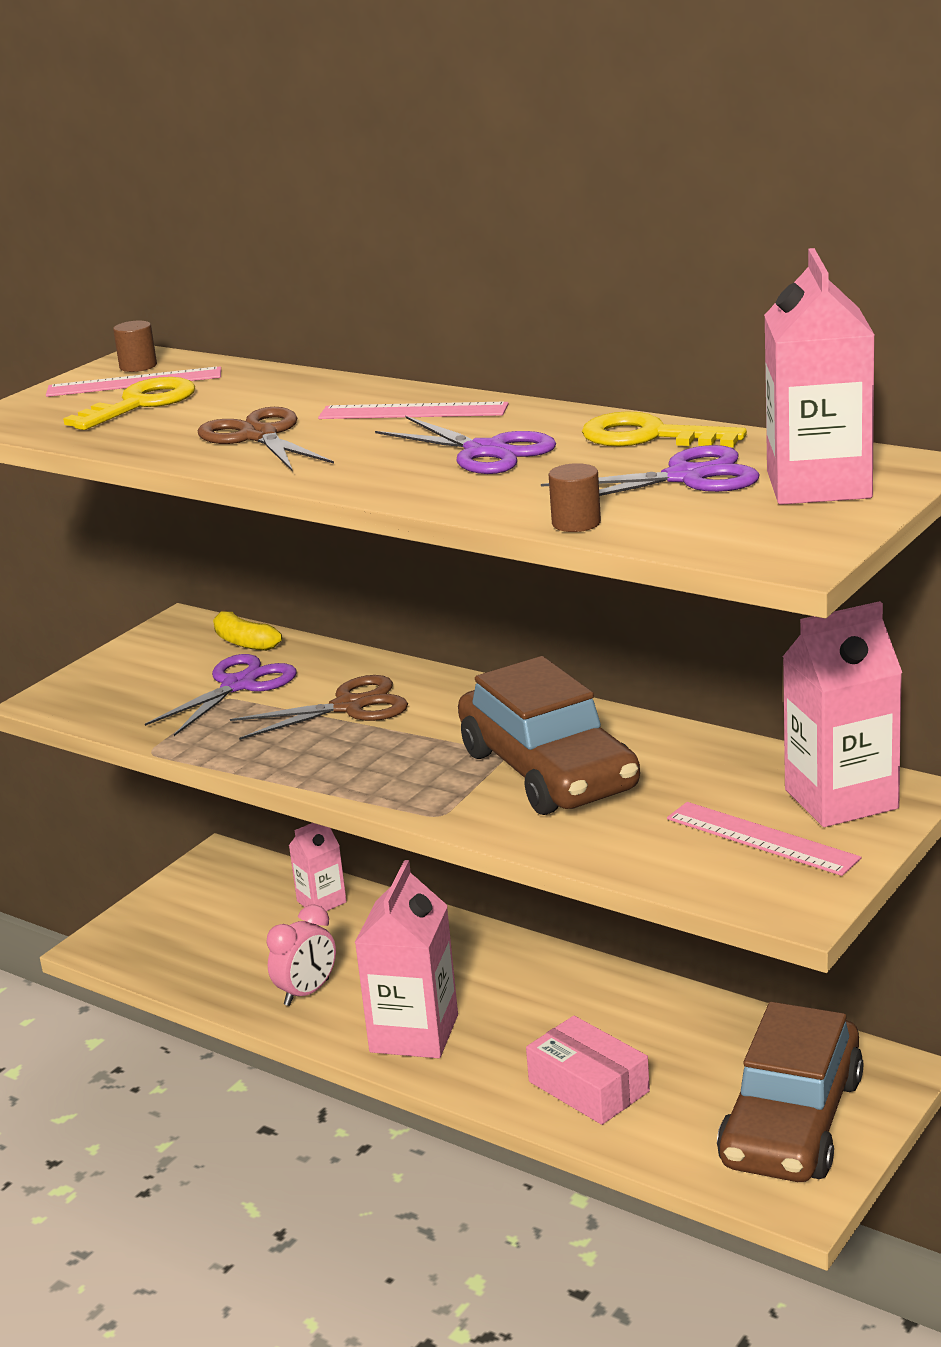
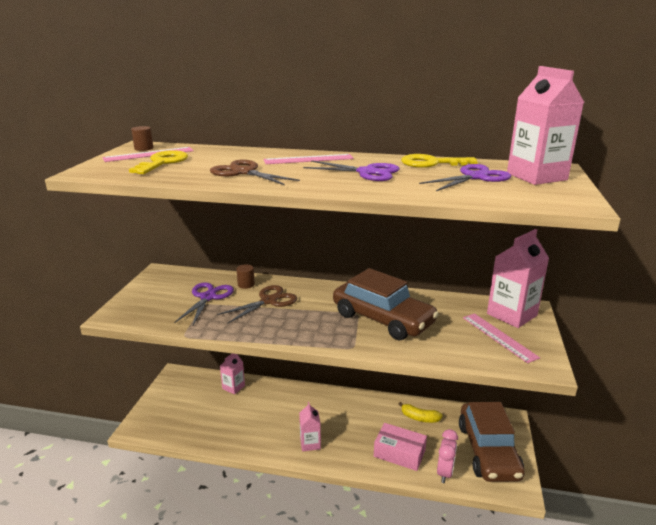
camera: 25 degrees left, 0 degrees up
yellow banana [213,609,282,651] -> yellow banana moved to [399,402,443,423]
pink clock [266,904,336,1006] -> pink clock moved to [437,429,458,483]
pink carton [355,860,458,1058] -> pink carton [299,402,321,451], size x0.56
brown cylinder [549,463,601,532] -> brown cylinder moved to [236,264,255,289]
pink ruler [667,802,861,876] -> pink ruler turned 45 degrees clockwise [463,313,540,363]

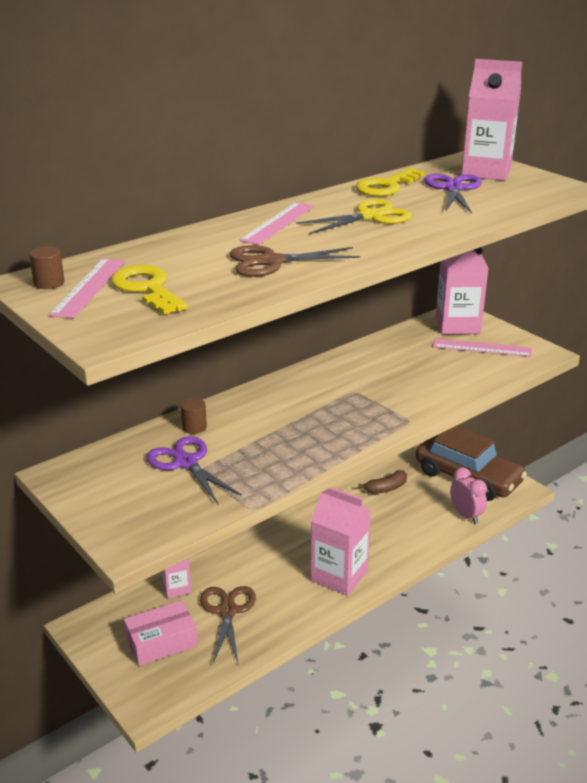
camera: 50 degrees left, 5 degrees up
brown scissors [217,285,297,323] -> brown scissors moved to [200,586,256,663]
pink carton [299,402,321,451] -> pink carton [311,487,371,596], size x1.79
purple scissors [303,160,400,181] -> yellow scissors [296,199,412,234]
brown car [333,268,439,340] -> none
pink box [374,423,427,471] -> pink box moved to [124,600,198,666]
yellow banana [399,402,443,423] -> brown banana [358,470,407,494]

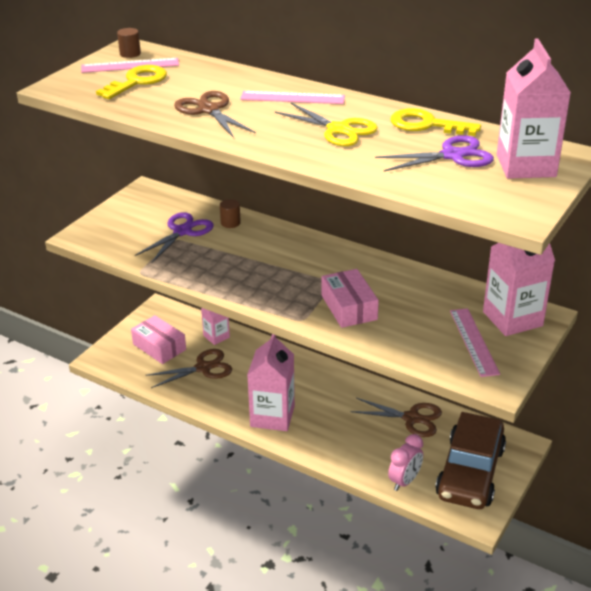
camera: 70 degrees right, 5 degrees up
brown banana [358,470,407,494] -> brown scissors [351,398,442,437]
none -> pink box [321,269,379,328]

